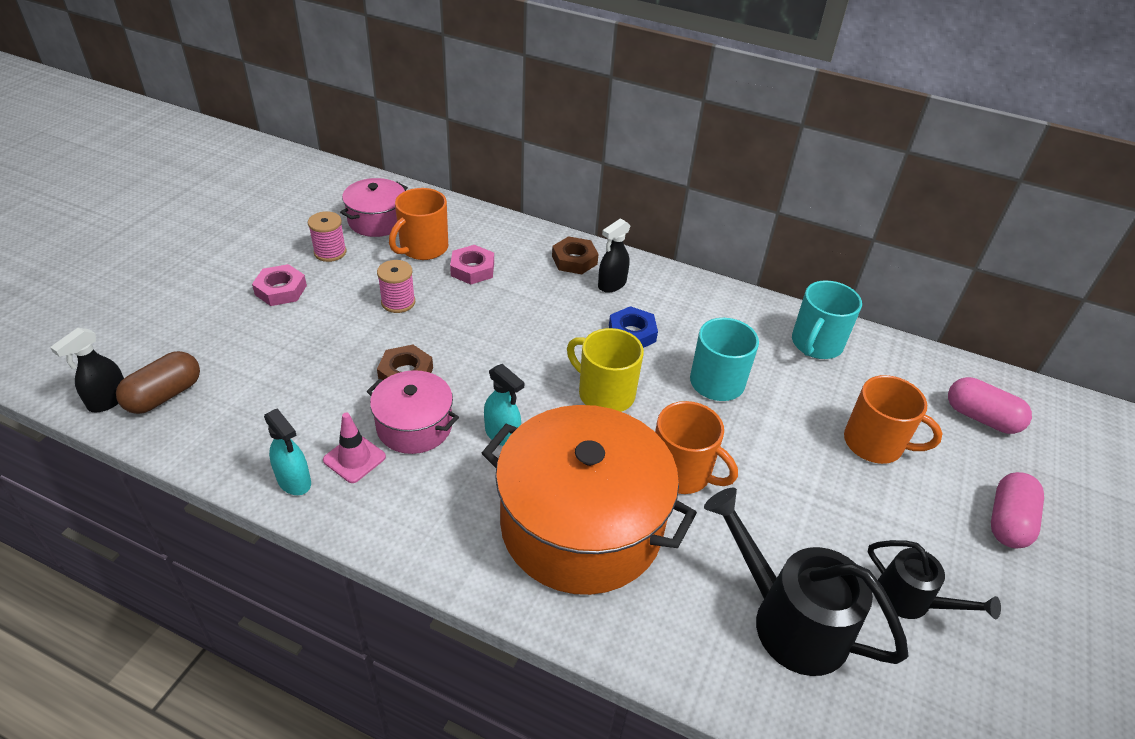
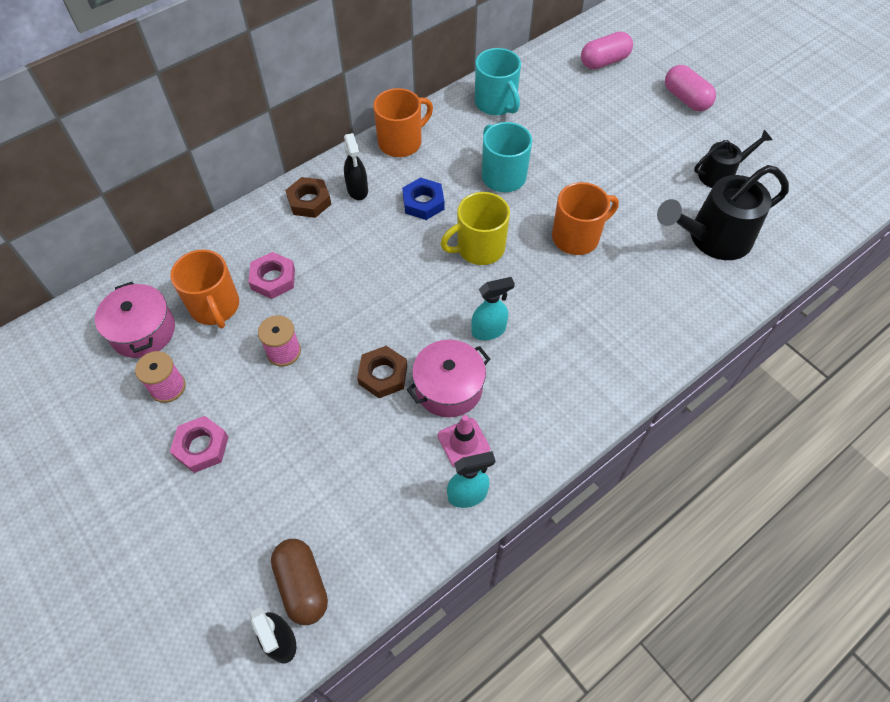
camera: 60 degrees left, 15 degrees up
orange pot [482,405,697,595] -> none
orange mug [844,375,943,464] -> orange mug moved to [373,88,433,157]

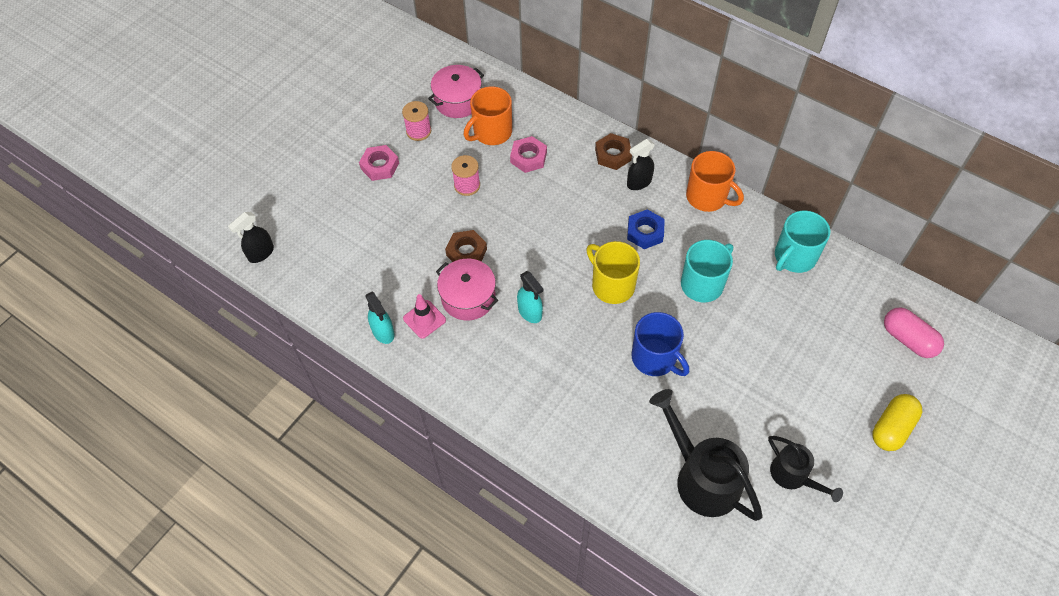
camera: 75 degrees right, 0 degrees up
brown capsule [271,539,328,625] -> none
orange mug [552,182,619,255] -> blue mug [632,312,689,376]
pink capsule [665,65,716,111] -> yellow capsule [872,394,922,451]

